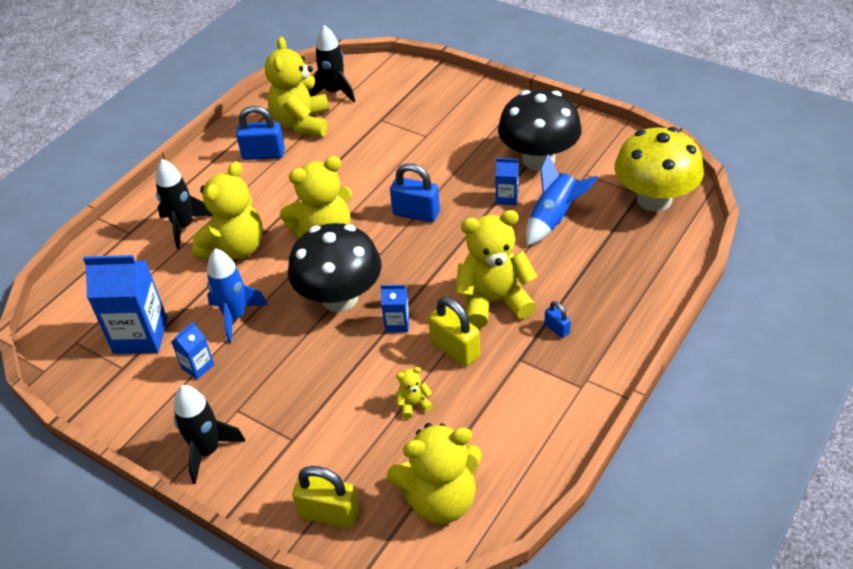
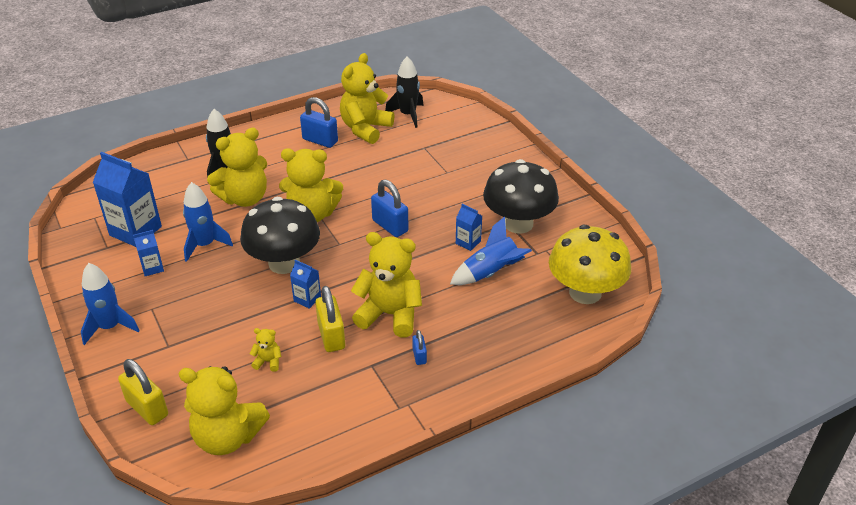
camera: 25 degrees right, 5 degrees down
black rocket [174,385,246,484] -> blue rocket [81,263,140,345]

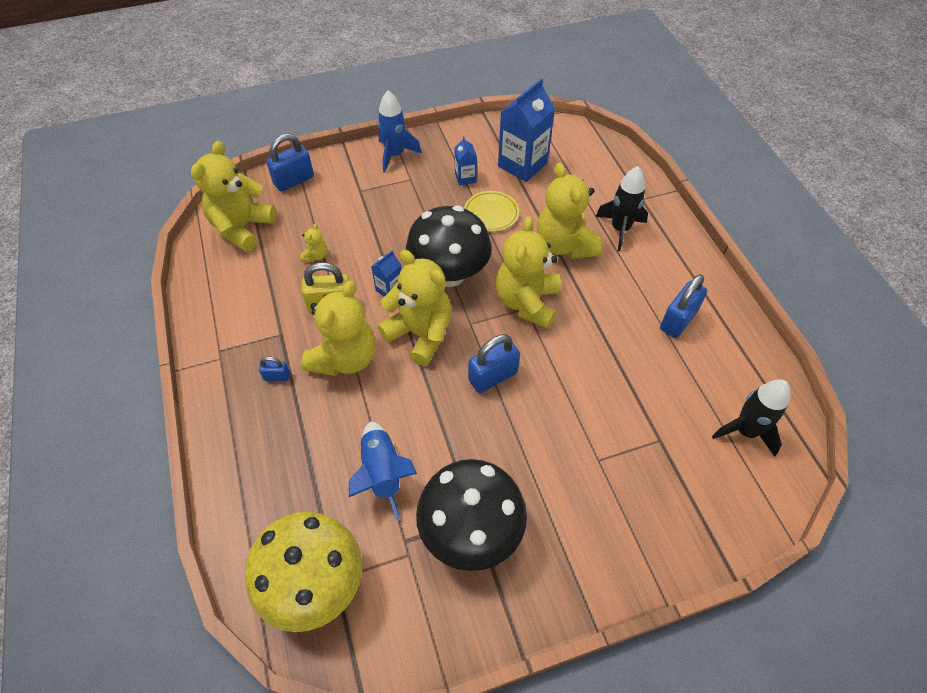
camera: 100 degrees right, 15 degrees up
yellow padlock [118,359,168,425] -> blue padlock [266,133,314,192]
blue rocket [183,182,233,262] -> yellow plate [464,191,519,232]
yellow teddy bear [340,53,394,144] -> yellow teddy bear moved to [378,250,452,366]
blue carton [456,204,482,251] -> none

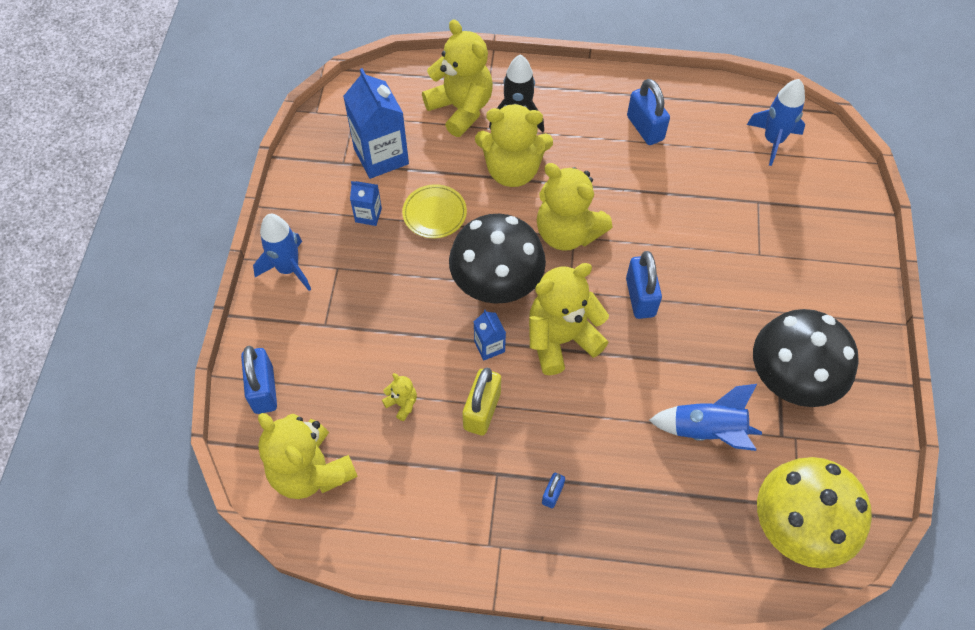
camera: 65 degrees left, 5 degrees up
yellow teddy bear [301,280,376,376] -> yellow teddy bear moved to [422,19,493,137]
black rocket [712,379,790,457] -> blue rocket [747,79,805,166]

